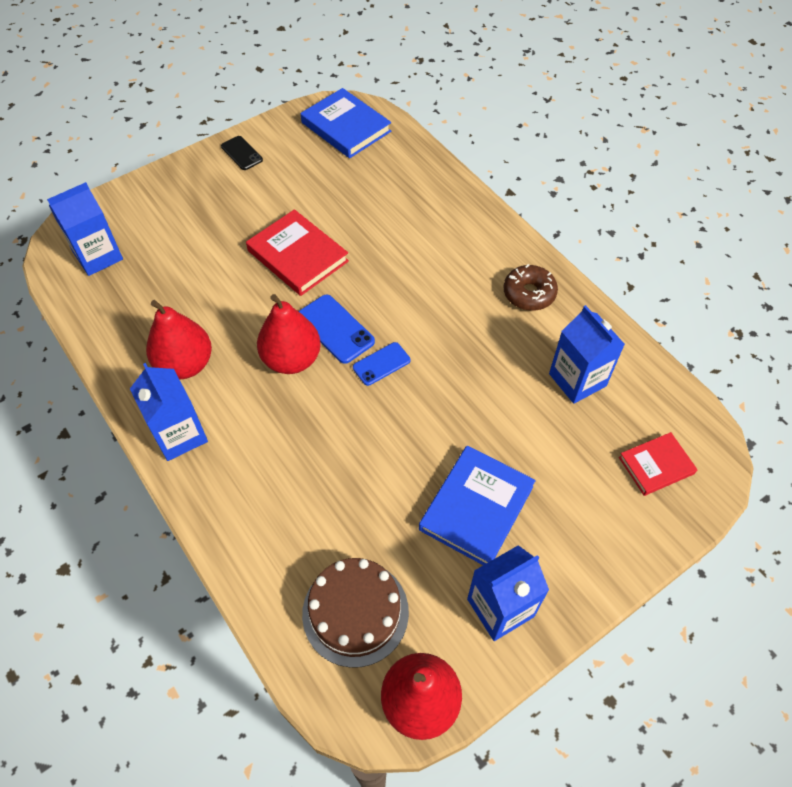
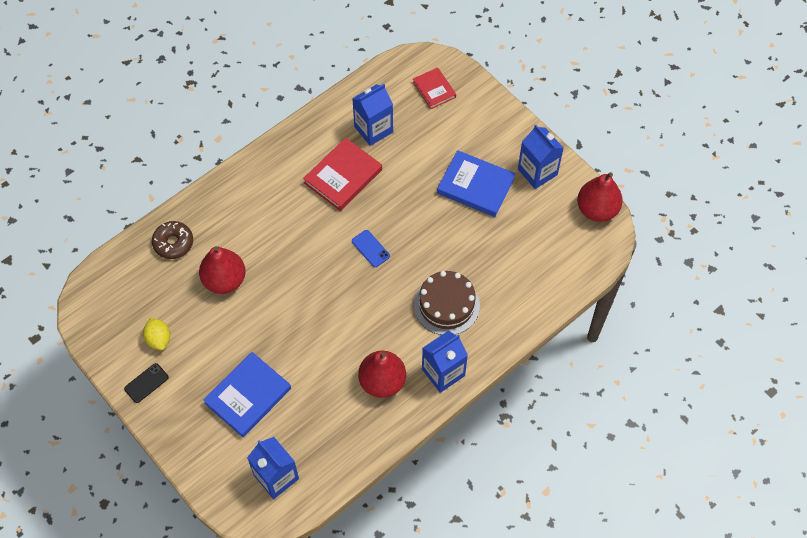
camera: 95 degrees left, 5 degrees up
red book [246,209,349,296] -> red book moved to [303,138,382,211]
red pear [257,294,321,374] -> red pear moved to [199,246,246,294]
blue phone [299,294,375,364] -> none
blue book [301,88,391,158] -> blue book moved to [203,352,291,437]
brown cake [302,558,409,668] -> brown cake moved to [414,271,480,335]
brown donut [504,264,558,311] -> brown donut moved to [152,221,193,259]
none -> yellow lemon [143,318,170,350]

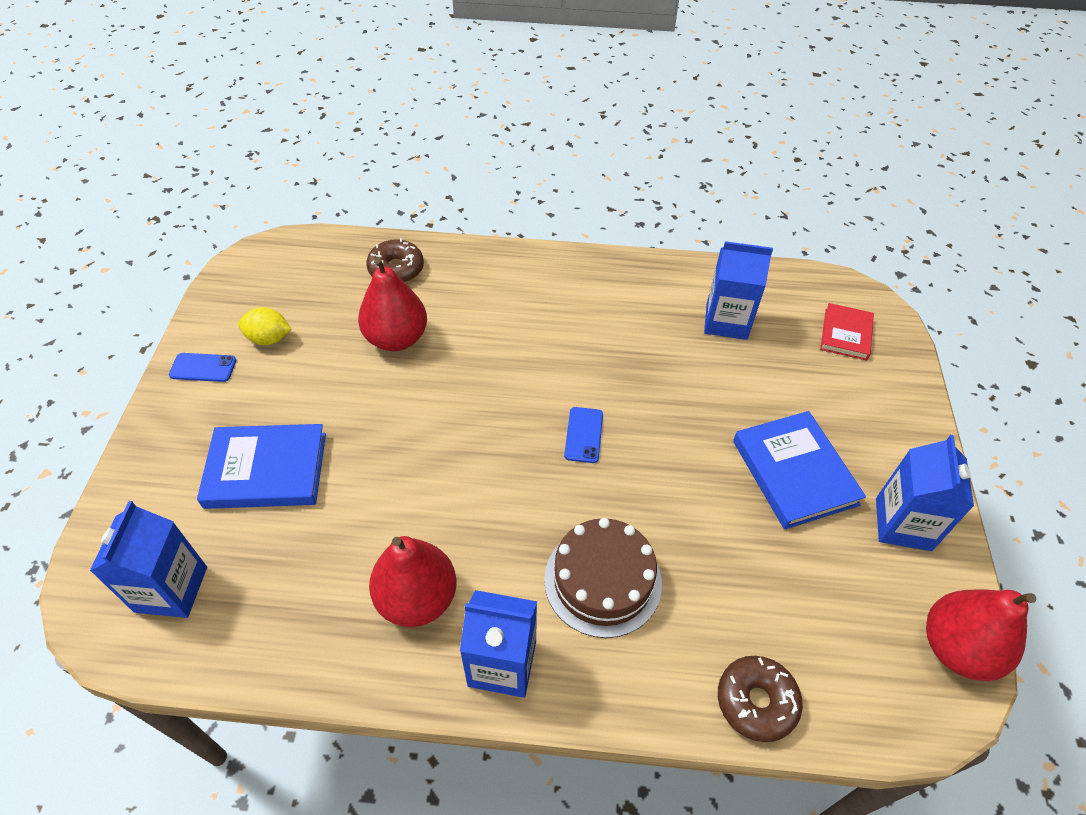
camera: 45 degrees right, 10 degrees down
black phone [124,363,169,403] -> blue phone [169,353,236,382]
yellow lemon [143,318,170,350] -> yellow lemon turned 75 degrees clockwise [238,307,291,345]
red book [303,138,382,211] -> none
none -> brown donut [718,656,803,742]

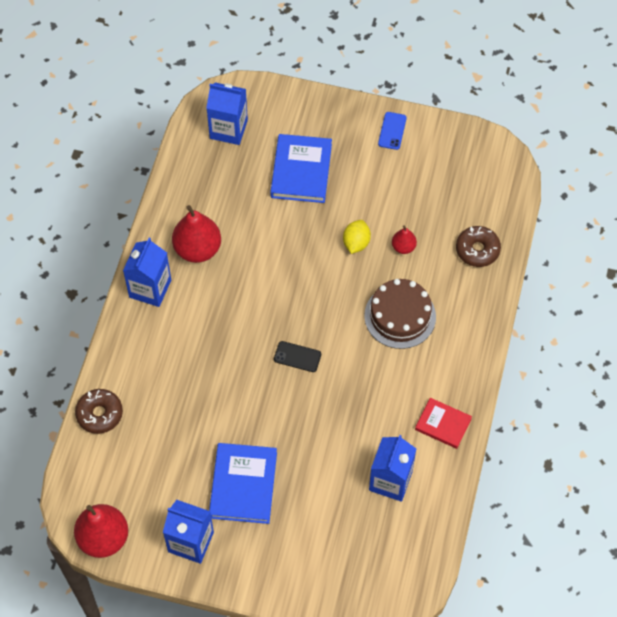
camera: 100 degrees right, 10 degrees up
yellow lemon [238,307,291,345] -> yellow lemon moved to [343,220,371,254]
red pear [358,257,427,351] -> red pear [392,225,417,254], size x0.51
brown cake [544,518,662,638] -> brown cake moved to [364,279,436,349]
blue phone [564,407,603,463] -> black phone [274,341,321,372]
blue book [733,411,866,529] -> blue book turned 75 degrees counterclockwise [209,443,277,524]
red book [820,303,874,361] -> red book moved to [415,398,472,449]

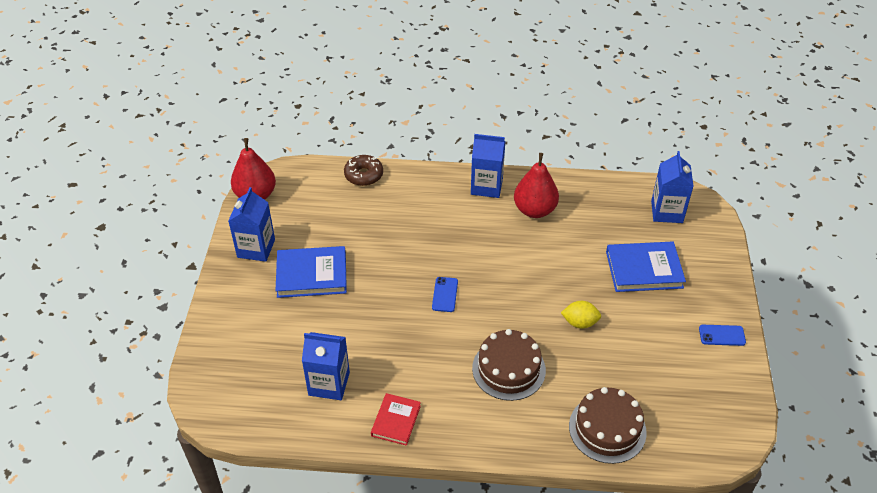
camera: 80 degrees right, 15 degrees down
black phone [274,341,321,372] -> blue phone [432,277,458,312]
red pear [392,225,417,254] -> none
brown donut [456,226,501,267] -> brown cake [569,387,647,464]

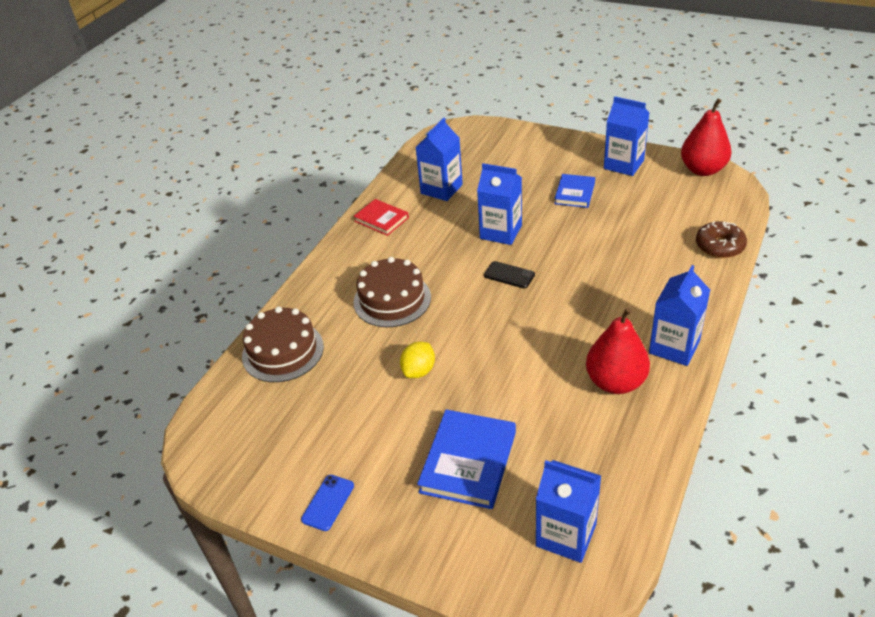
camera: 115 degrees right, 5 degrees down
blue book [275,246,347,298] -> blue book [554,174,595,208], size x0.62
blue phone [432,277,458,312] -> black phone [484,261,535,288]
none -> blue carton [477,163,522,245]

